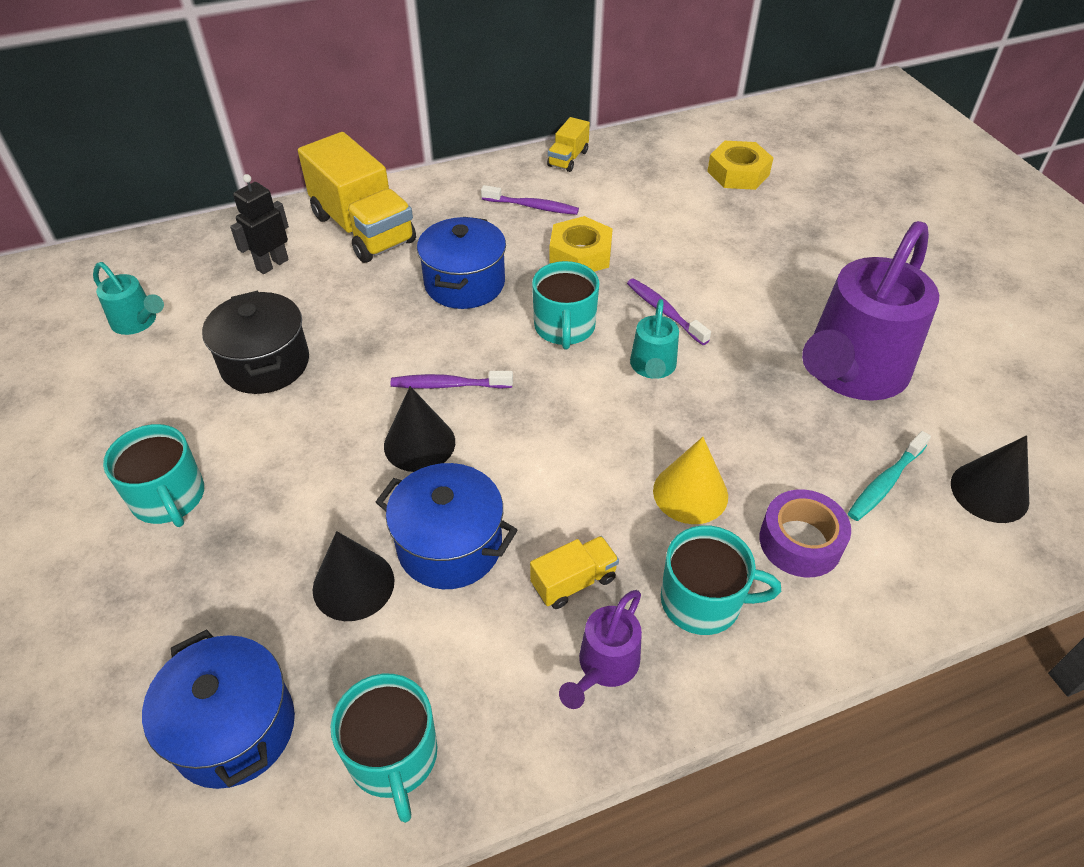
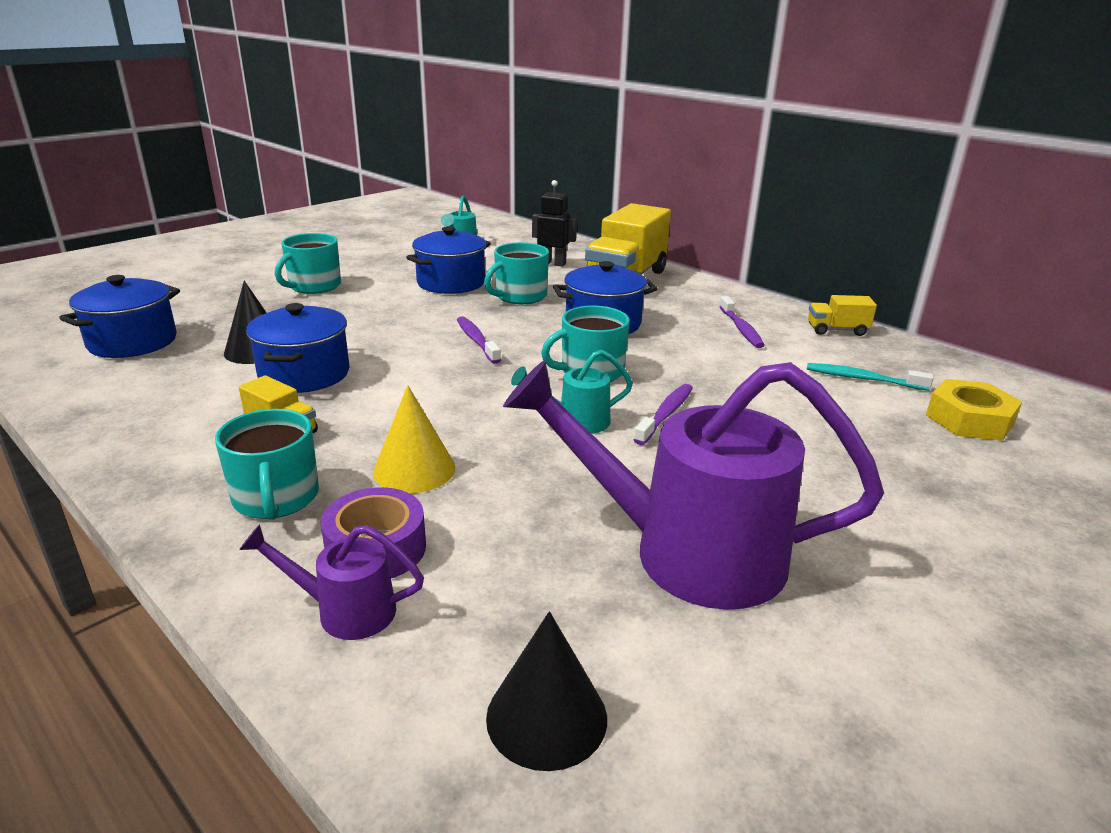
camera: 65 degrees right, 20 degrees down
black pot [202,291,309,394] -> blue pot [406,226,491,294]
turquoise mug [331,674,438,823] -> turquoise mug moved to [484,242,549,304]
black cone [384,386,455,472] -> none
yellow nut [549,216,613,272] -> none
purple watering can [559,590,642,709] -> purple watering can moved to [239,524,424,640]
turquoise toothbrush [848,431,931,521] -> turquoise toothbrush moved to [807,363,934,391]

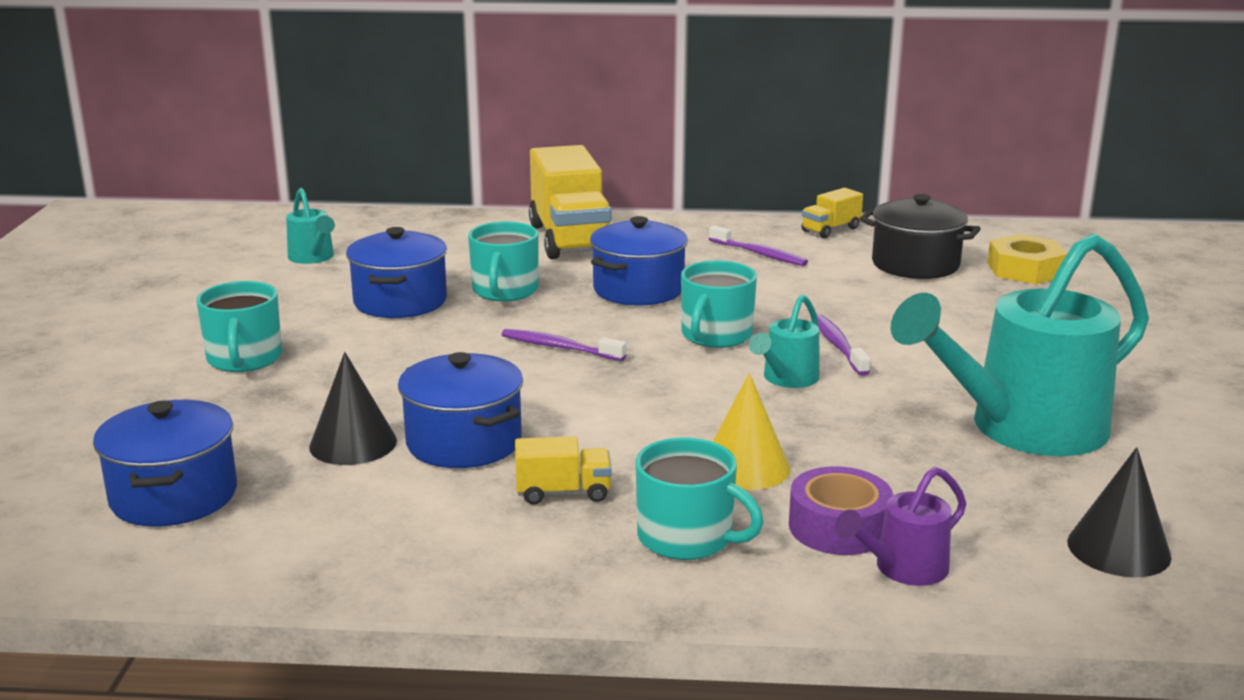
camera: 40 degrees left, 5 degrees down
purple watering can [503,360,884,610] -> turquoise watering can [891,233,1149,456]
black robot [532,180,577,267] -> none
turquoise toothbrush [807,363,934,391] -> black pot [860,194,981,279]

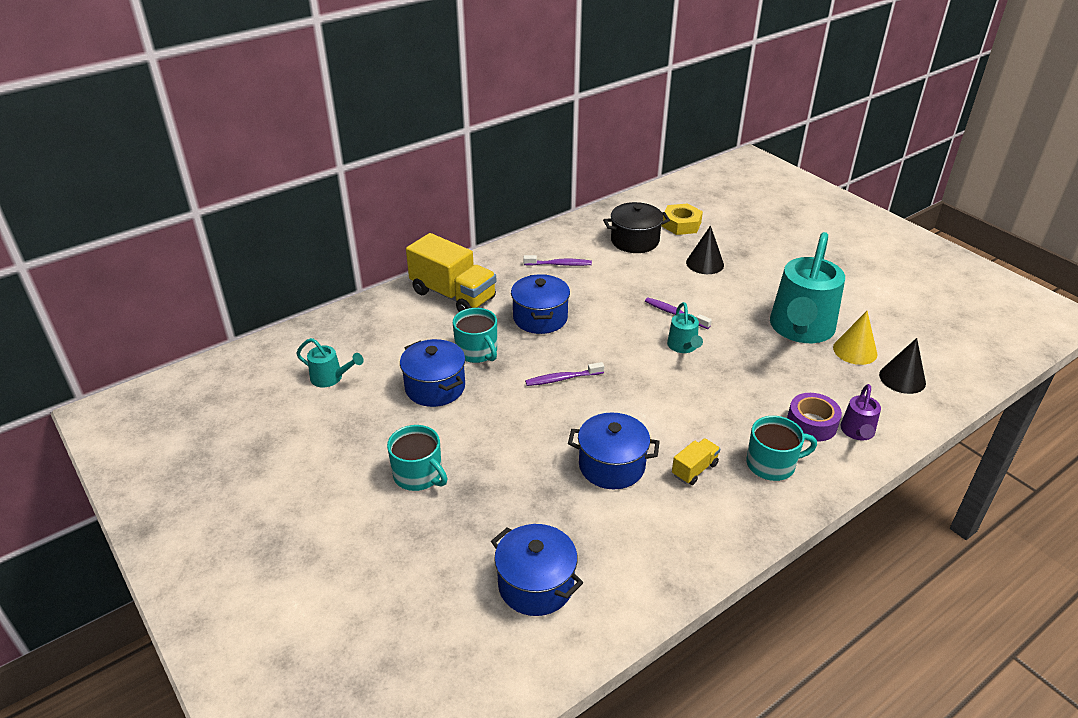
camera: 40 degrees left, 15 degrees up
black cone [309,352,397,465] -> black cone moved to [686,225,724,274]
turquoise mug [681,260,757,348] -> none
yellow cone [713,373,790,490] -> yellow cone moved to [833,311,878,365]
yellow truck [802,188,863,238] -> none

